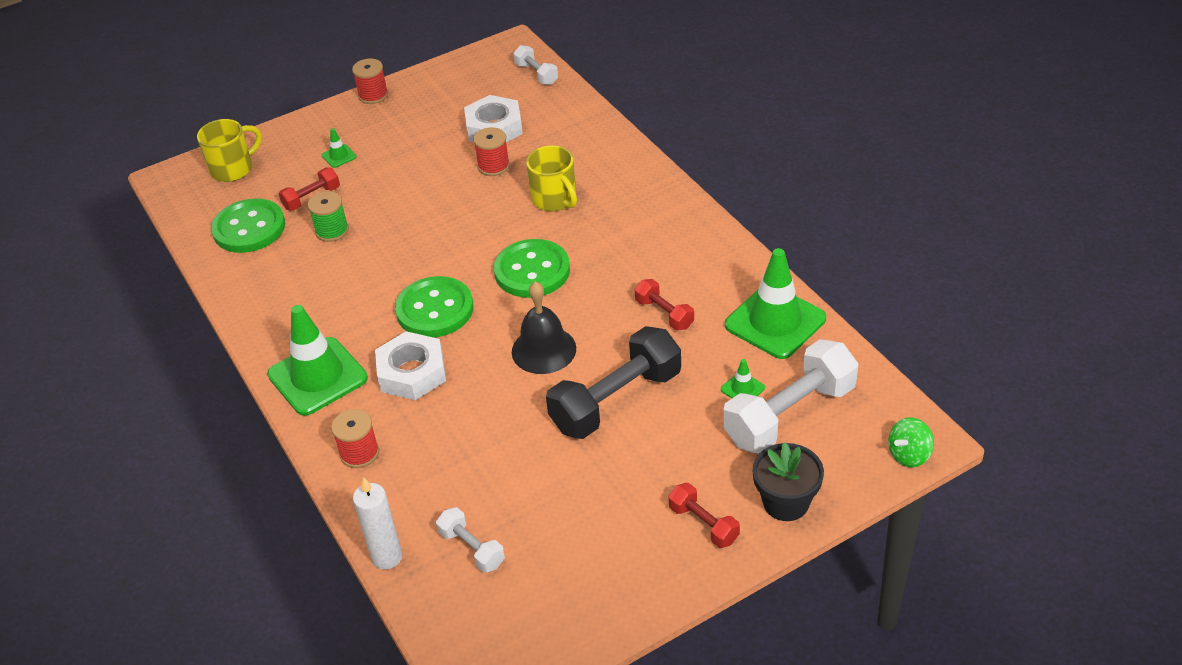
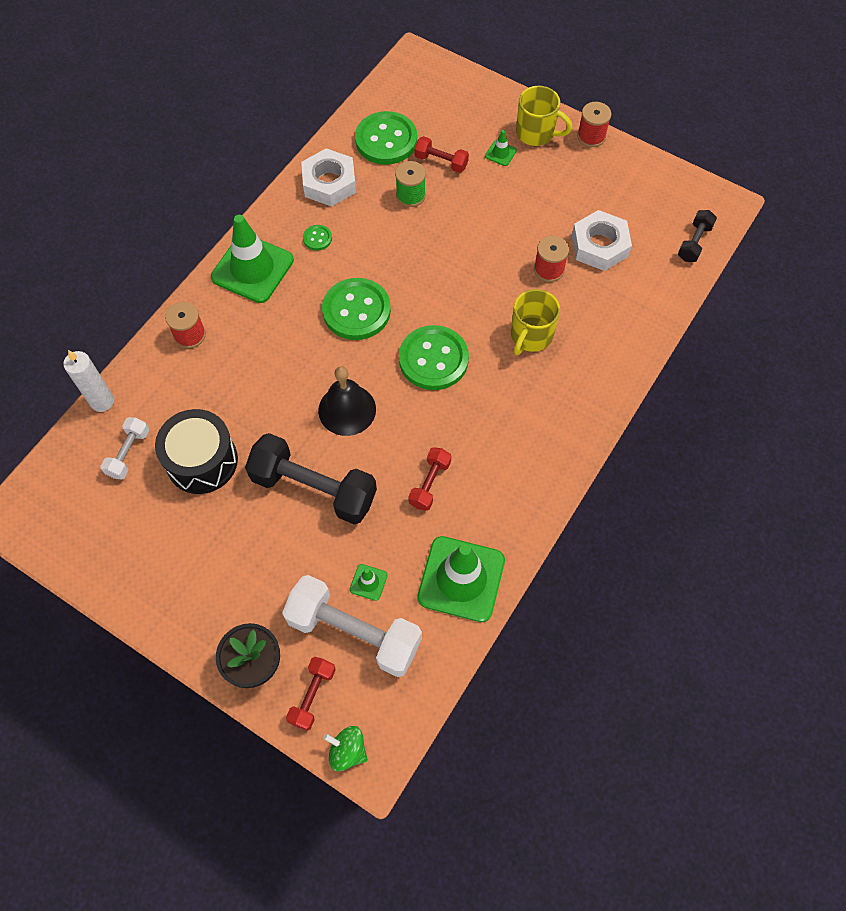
camera: 60 degrees right, 20 degrees up
yellow mug [197,119,262,182] -> yellow mug moved to [516,86,572,146]
white nut [375,331,446,400] -> white nut moved to [301,148,356,207]
white dumbbell [513,45,558,85] -> black dumbbell [678,210,717,262]
red dumbbell [669,483,740,548] -> red dumbbell moved to [286,657,336,731]
none -> black drum [155,409,238,494]
none -> green button [303,225,332,251]

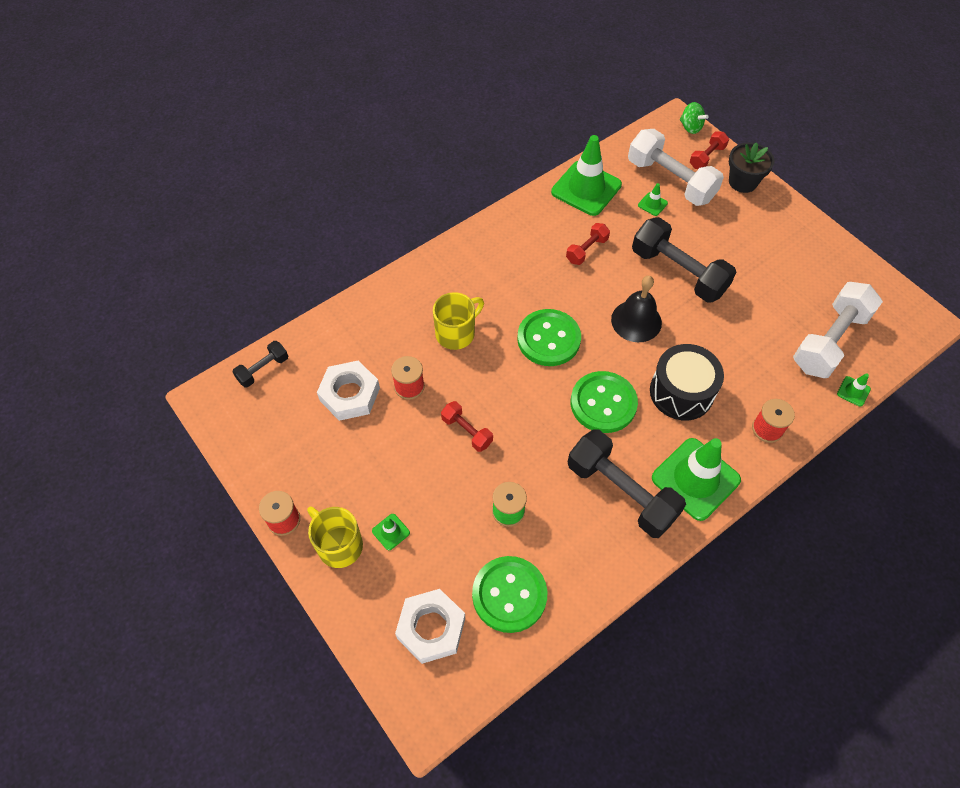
camera: 160 degrees left, 5 degrees down
white candle [63,350,114,412] -> green traffic cone [837,373,871,407]
white dumbbell [100,417,149,480] -> white dumbbell [793,282,883,378], size x2.00
black drum [155,409,238,494] -> black drum moved to [650,344,724,420]
white nut [301,148,356,207] -> white nut moved to [395,589,465,664]
green button [303,225,332,251] -> black dumbbell [568,429,686,538]
red dumbbell [414,136,469,173] -> red dumbbell moved to [441,401,493,452]

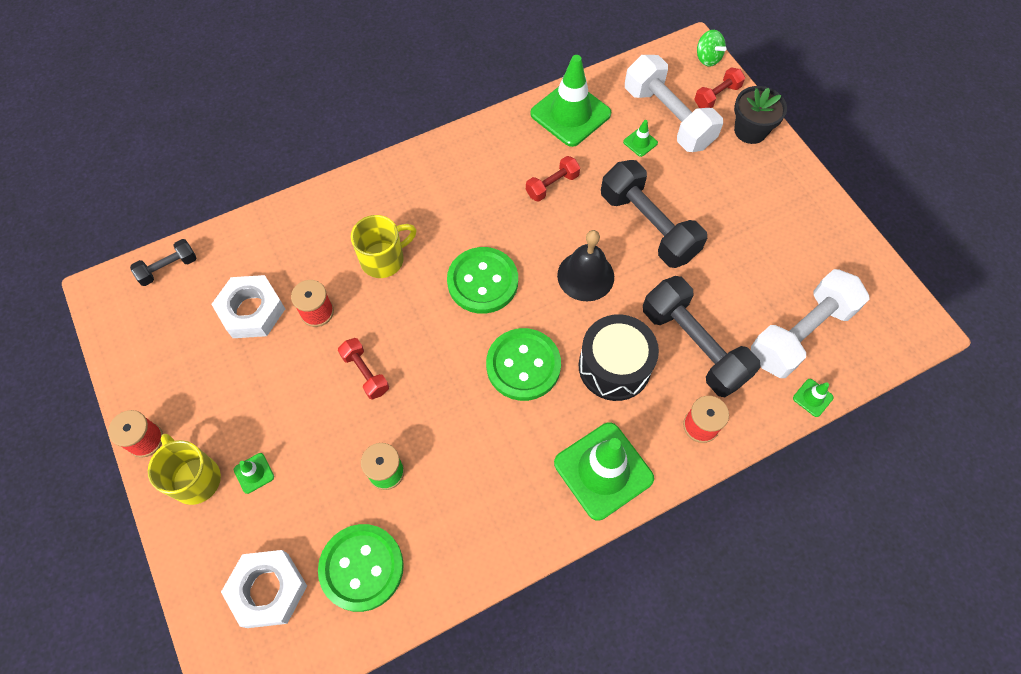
camera: 10 degrees right, 5 degrees up
black dumbbell [568,429,686,538] -> black dumbbell moved to [643,276,761,397]

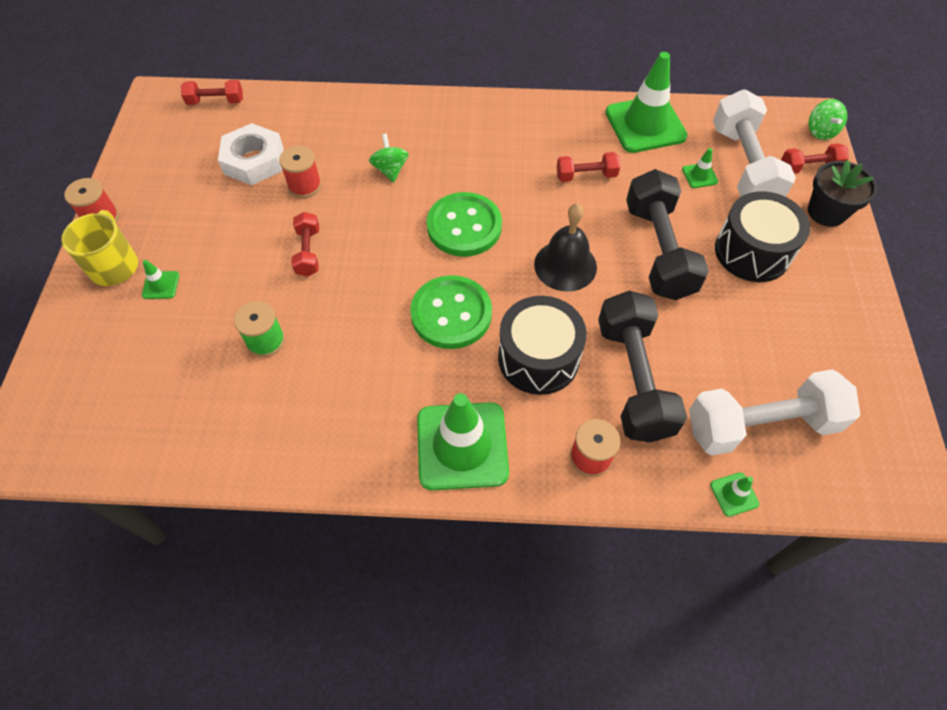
camera: 30 degrees right, 5 degrees down
black dumbbell [130,239,196,286] -> red dumbbell [181,80,243,105]
white nut [221,550,307,628] -> none
green button [318,524,404,612] -> none
yellow mug [351,215,416,278] -> green spinning top [369,134,409,183]
none -> black drum [715,191,810,282]

